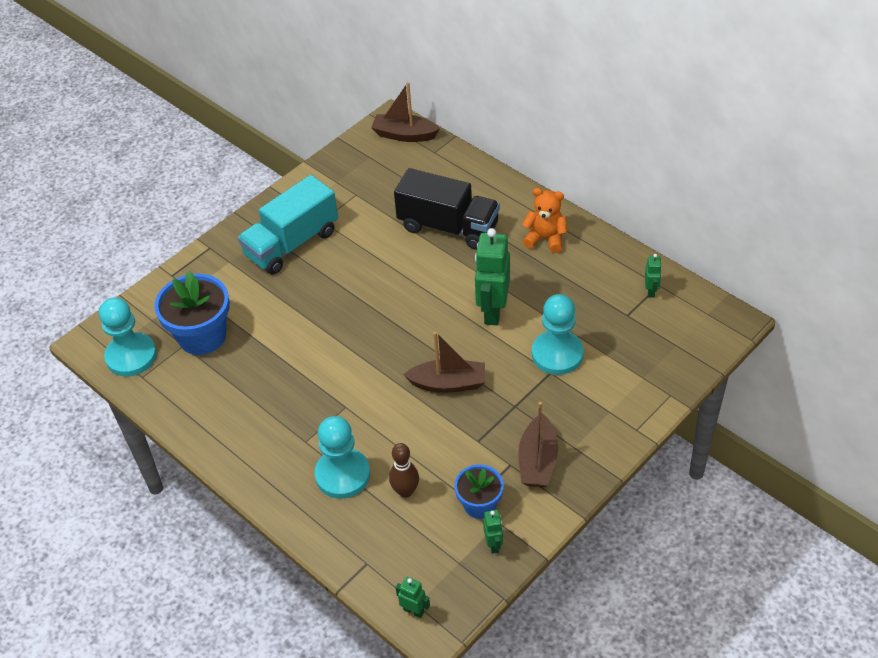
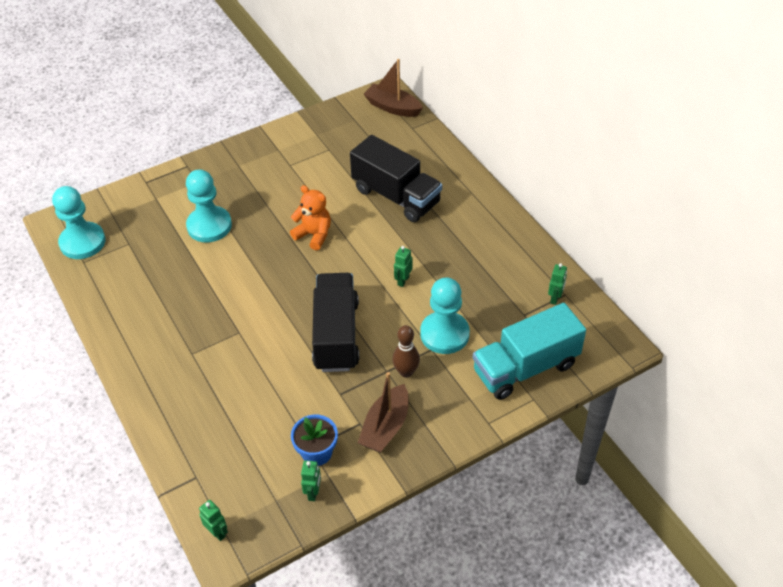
camera: 15 degrees right, 0 degrees up
blue flower pot [154,271,230,355] -> none
turquoise truck [238,175,338,275] -> turquoise truck moved to [473,303,586,400]
turquoise pawn [315,416,370,499] -> turquoise pawn moved to [186,169,232,242]
brown bowling pin [389,443,419,498] -> brown bowling pin moved to [393,325,420,378]
brown boat [403,332,485,393] -> black truck [312,273,359,372]
green robot [475,228,510,326] -> green robot [394,246,413,287], size x0.47
orange teddy bear [522,188,568,253] -> orange teddy bear moved to [290,185,331,250]

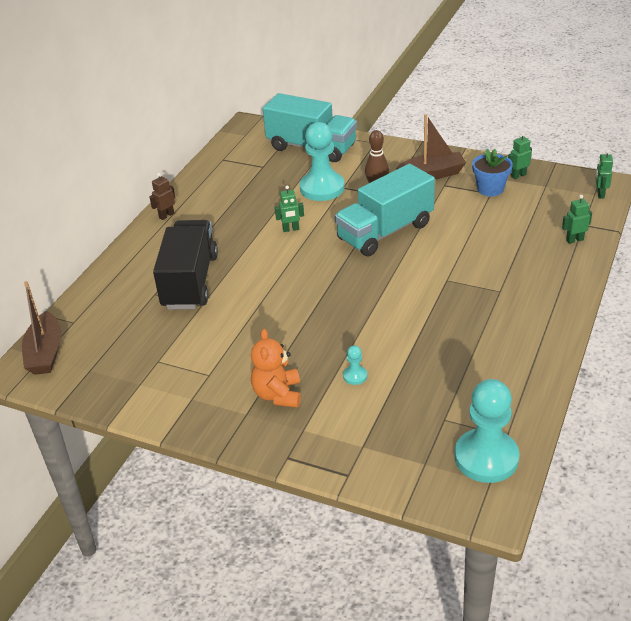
camera: 125 degrees left, 10 degrees down
turquoise pawn [186,169,232,242] -> turquoise pawn [343,345,367,385], size x0.42
orange teddy bear [290,185,331,250] -> orange teddy bear moved to [251,329,301,408]
black truck [312,273,359,372] -> turquoise truck [334,164,435,256]
green robot [548,263,567,305] -> green robot moved to [562,195,592,244]
none -> brown robot [150,173,175,220]

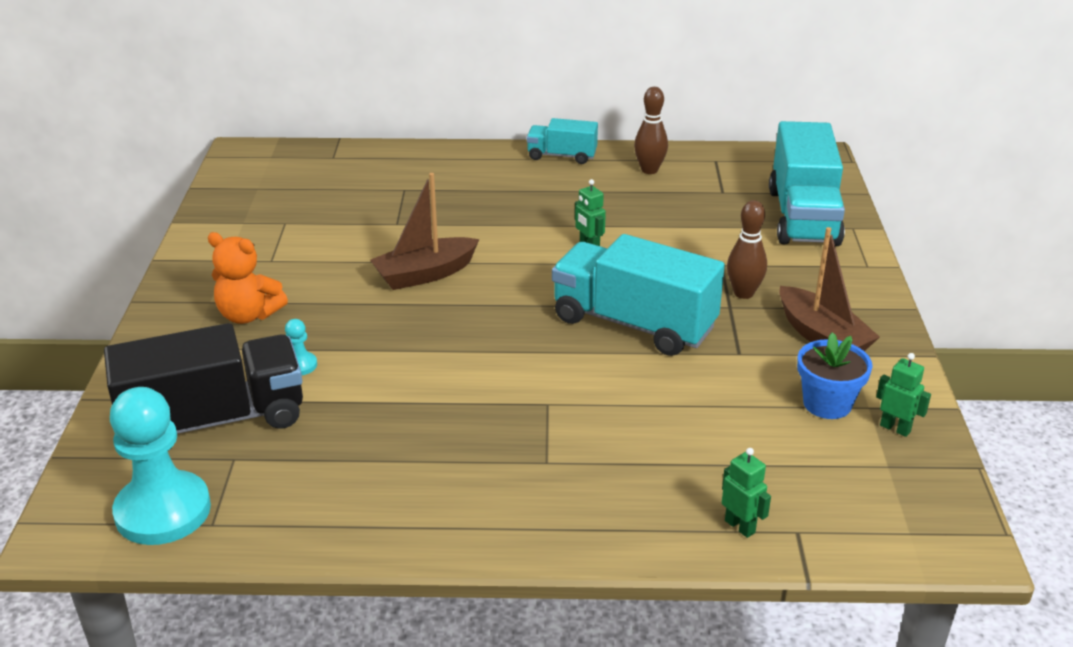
camera: 65 degrees right, 5 degrees down
brown boat [22,281,62,375] -> brown boat moved to [370,173,479,290]
brown robot [150,173,175,220] -> turquoise truck [527,118,598,164]
black truck [153,220,218,310] -> black truck moved to [104,323,303,451]
orange teddy bear [251,329,301,408] -> orange teddy bear turned 135 degrees counterclockwise [208,232,288,324]
turquoise pawn [299,122,345,201] -> none
green robot [595,150,613,199] -> none
none -> brown bowling pin [634,87,668,174]

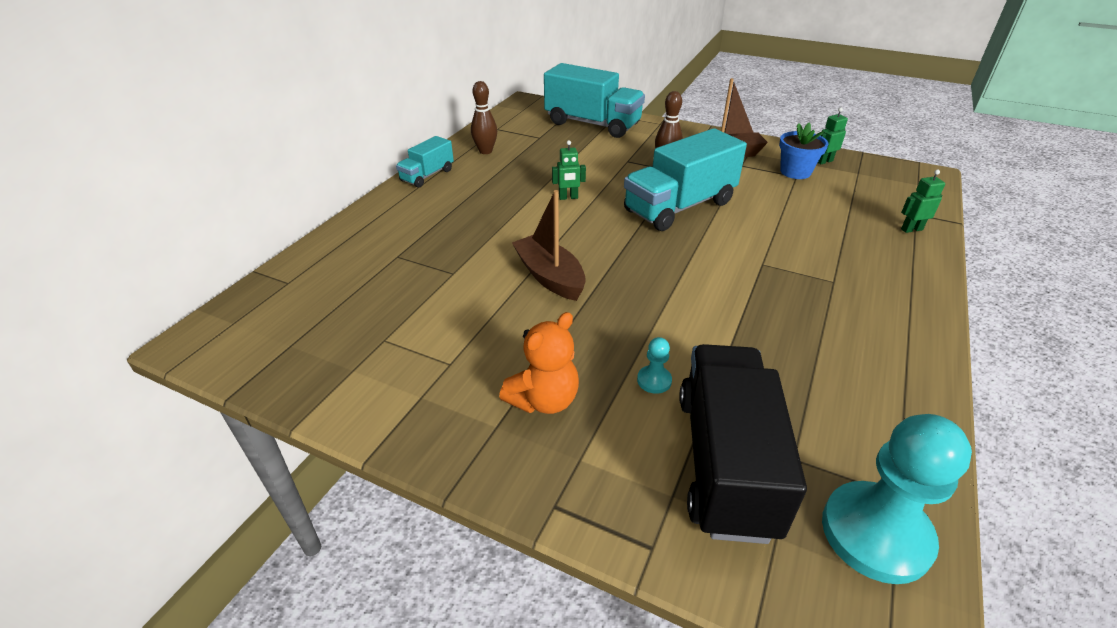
camera: 65 degrees left, 5 degrees up
brown boat [370,173,479,290] -> brown boat turned 150 degrees clockwise [512,190,586,301]

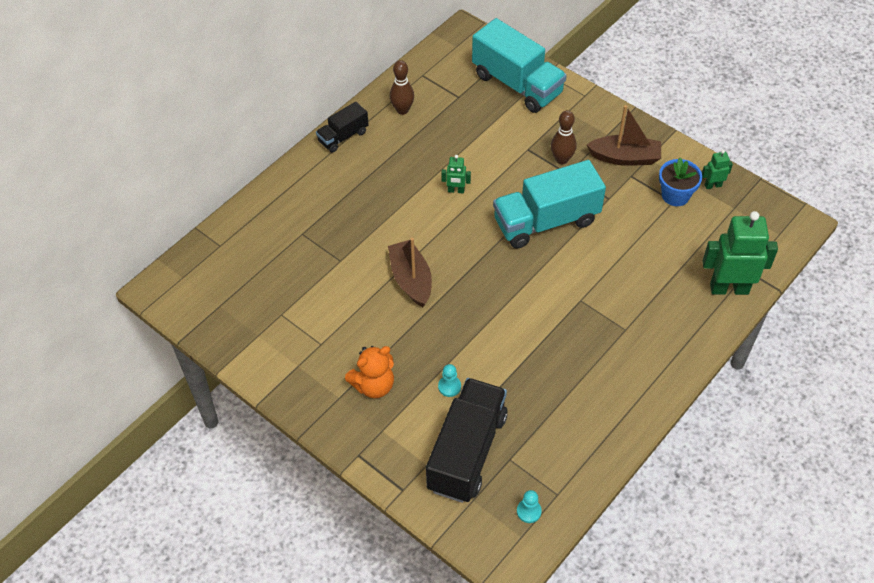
camera: 15 degrees right, 15 degrees up
turquoise truck [396,136,454,188] -> black truck [316,102,369,153]
turquoise pawn [822,414,972,584] -> turquoise pawn [517,490,542,523], size x0.42
green robot [901,170,945,233] -> green robot [702,211,778,295], size x2.15

